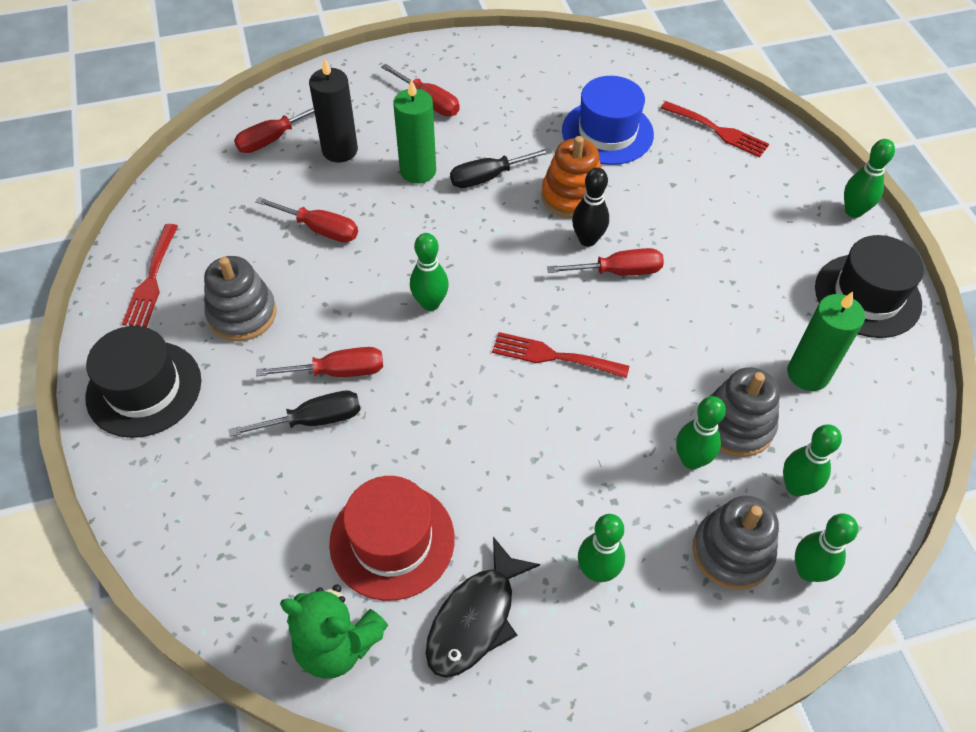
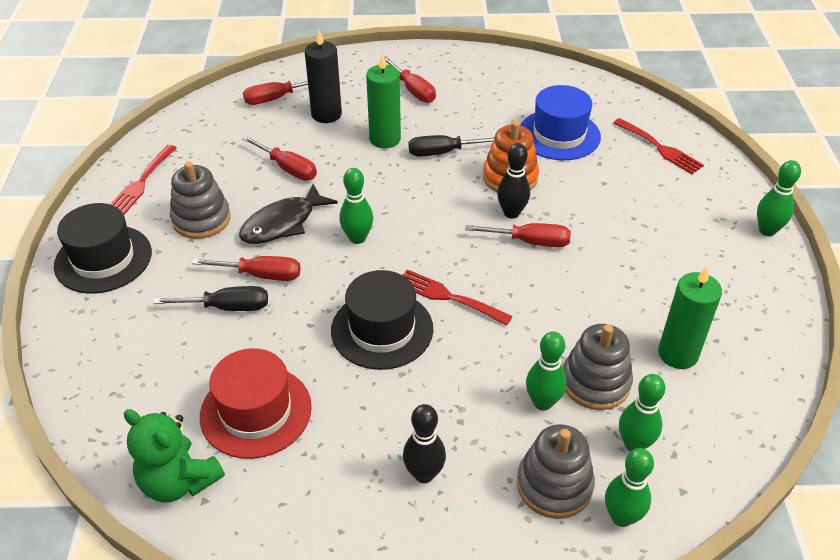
camera: 15 degrees right, 10 degrees down
black fish [426,537,540,678] -> black fish moved to [239,184,338,244]
green bowling pin [578,514,625,582] -> black bowling pin [403,404,446,483]
black hat [815,235,924,338] -> black hat moved to [331,270,433,370]

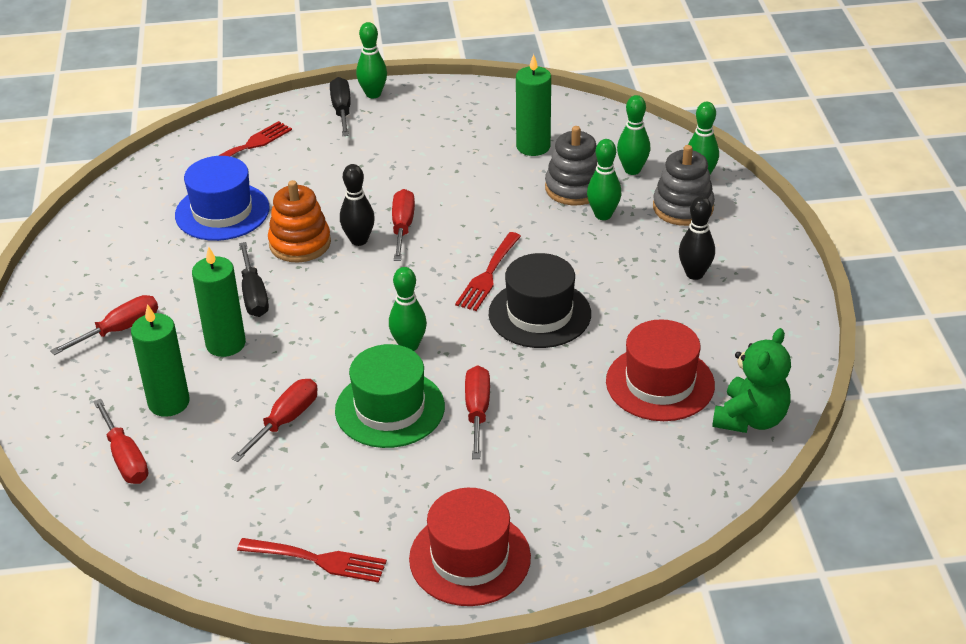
camera: 95 degrees left, 5 degrees down
black hat [54,203,152,294] -> red hat [409,488,531,606]
black screwdriver [153,286,268,311] -> black screwdriver moved to [330,77,351,136]
grey stacking toy [170,162,231,239] -> none
black fish [239,184,338,244] -> green hat [335,344,445,448]
black candle [305,30,342,123] -> green candle [131,304,190,417]

